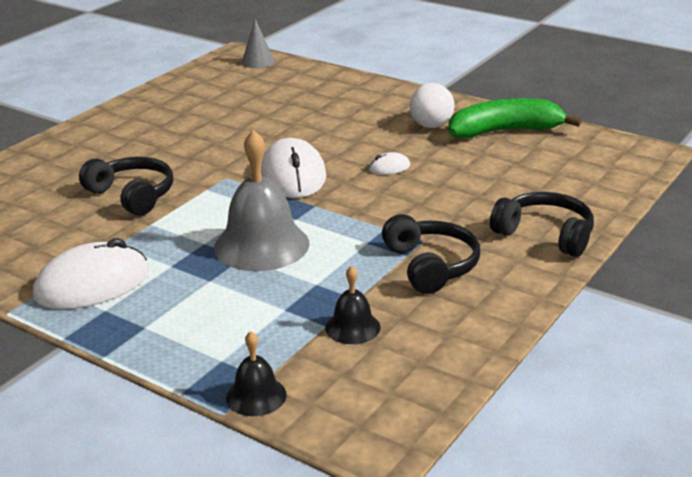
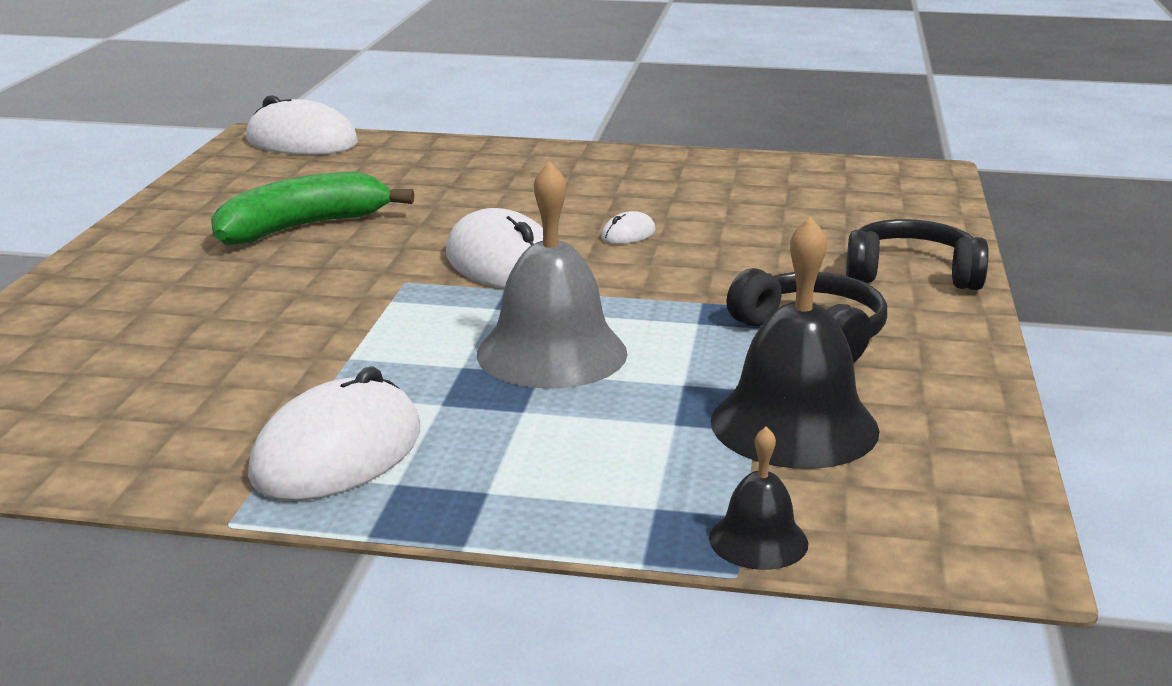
camera: 25 degrees left, 5 degrees down
black headphones [79,157,173,216] -> none
grey cone [242,19,275,68] -> white mouse [246,95,358,155]
black bell [325,265,381,344] -> black bell [711,216,880,469], size x1.95
white light bulb [410,83,455,128] -> none
green banana [448,98,582,138] -> green banana moved to [211,171,414,246]

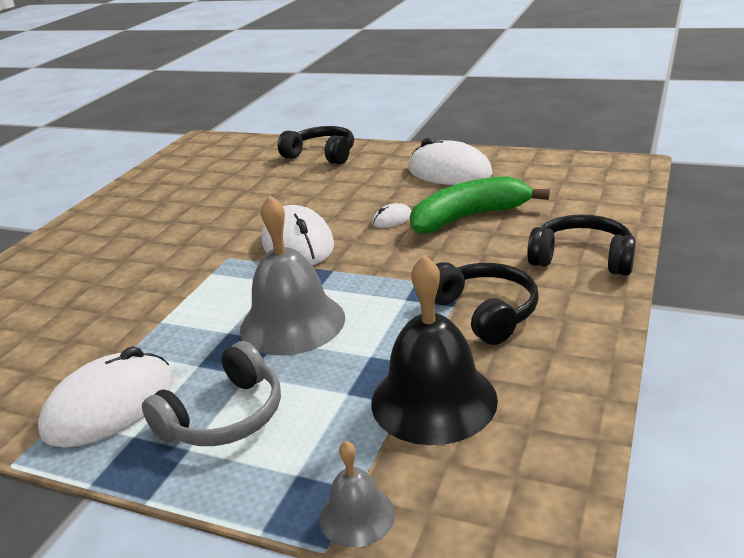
camera: 15 degrees right, 5 degrees up
green banana [211,171,414,246] -> green banana moved to [410,176,550,234]
white mouse [246,95,358,155] -> white mouse moved to [408,138,493,185]
black bell [709,426,808,570] -> grey bell [319,441,395,548]
none -> grey headphones [142,341,281,446]
none -> black headphones [278,126,354,165]

